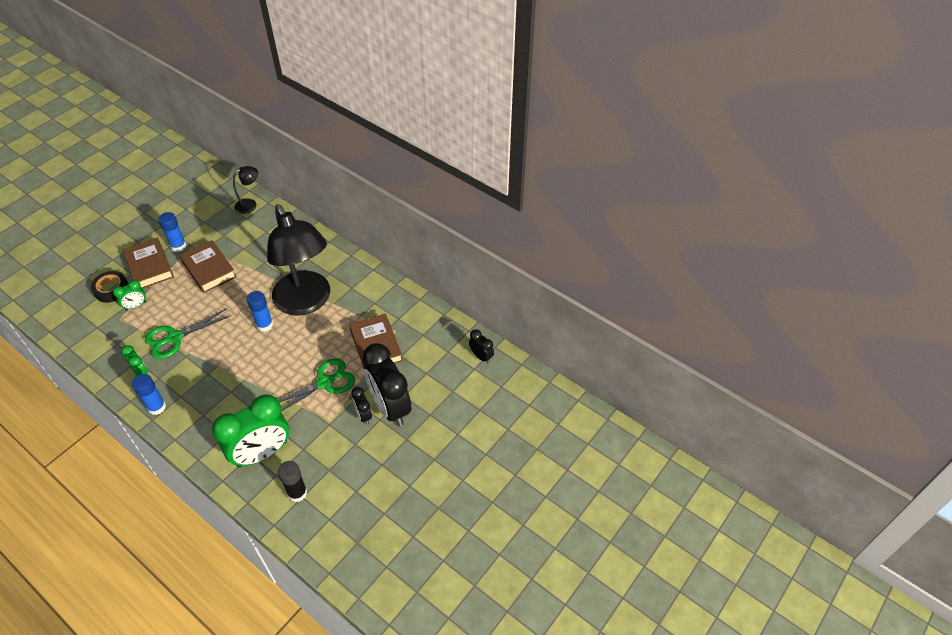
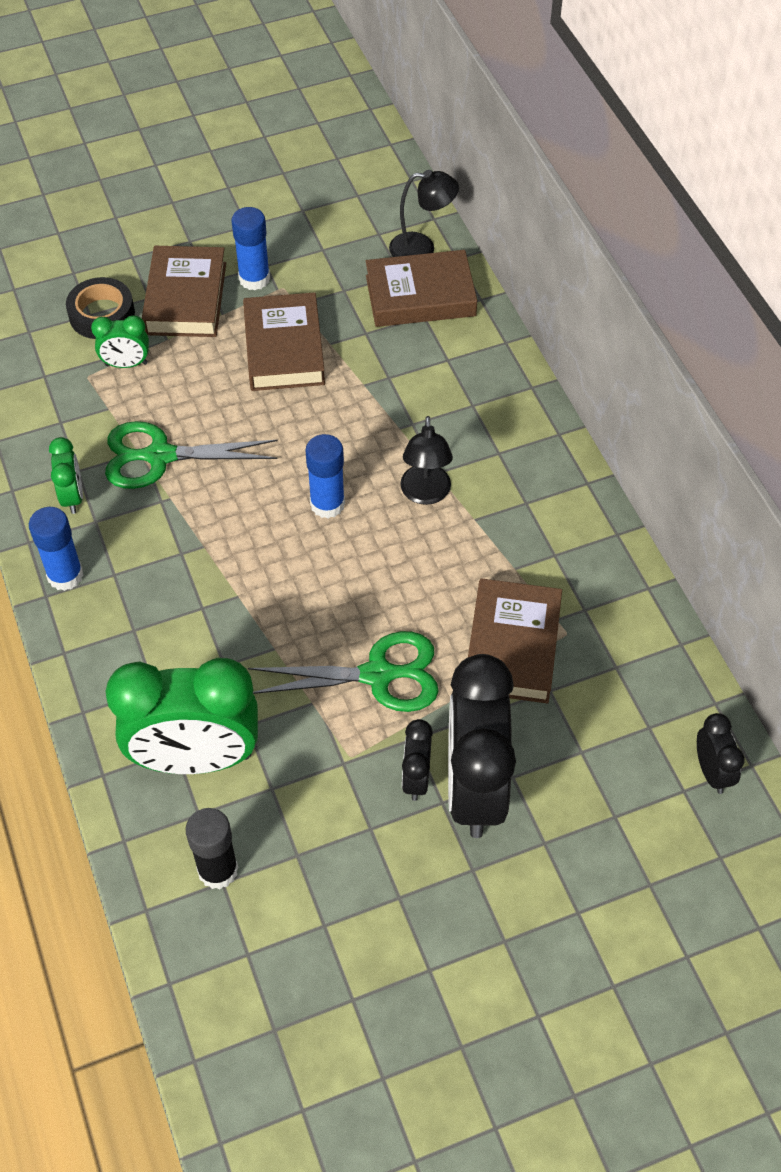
camera: 30 degrees right, 5 degrees up
black lamp [267,204,330,316] -> black lamp [400,416,453,505], size x0.41
none -> brown book [366,250,477,327]

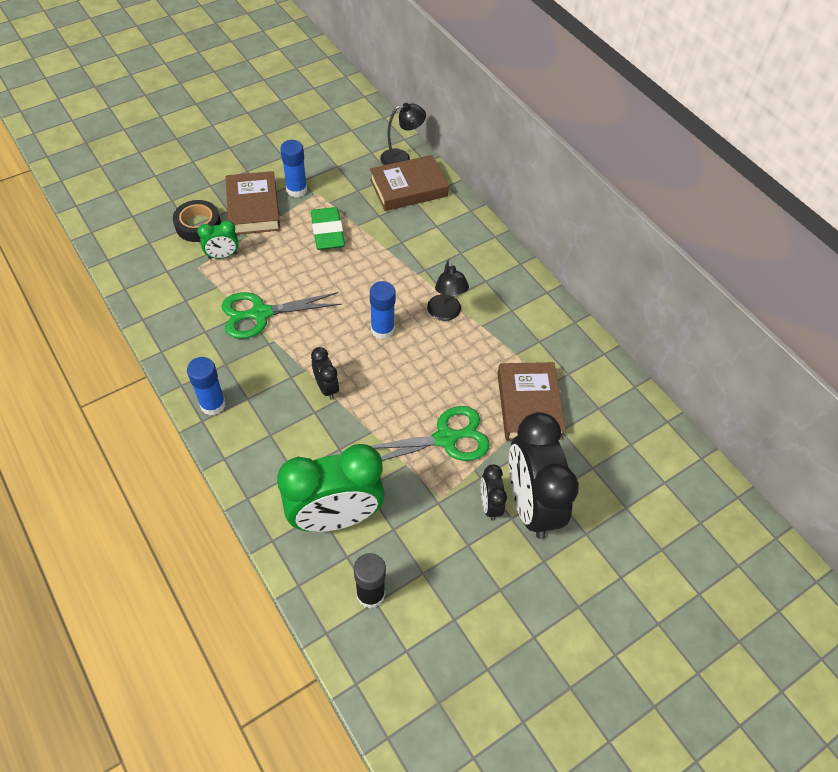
camera: 15 degrees left, 0 degrees up
green clock [49,437,83,514] -> none
brown book [243,292,325,391] -> green eraser [311,207,345,250]
black clock [697,713,744,794] -> black clock moved to [311,347,339,400]

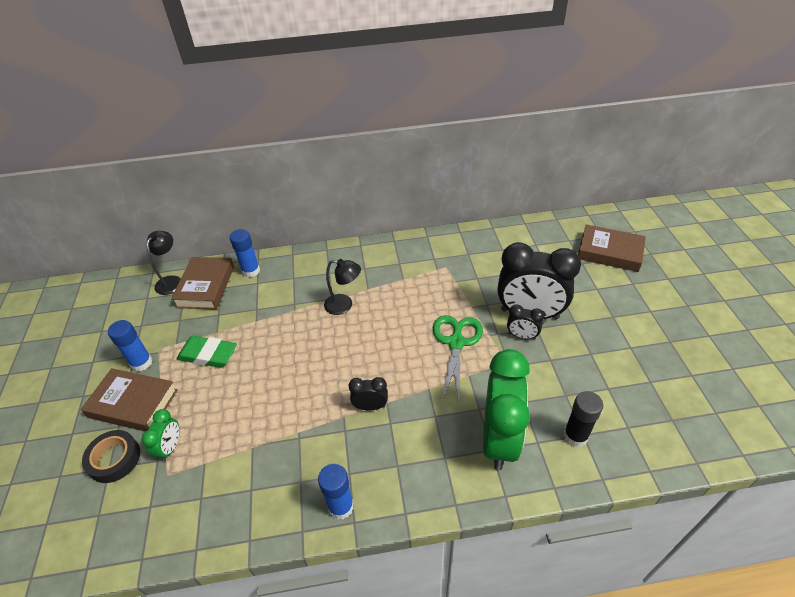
camera: 60 degrees left, 10 degrees down
green scissors [222,292,342,339] -> none
blue glue stick [370,281,396,339] -> blue glue stick moved to [230,229,260,277]
brown book [497,362,566,441] -> brown book moved to [578,224,646,272]

